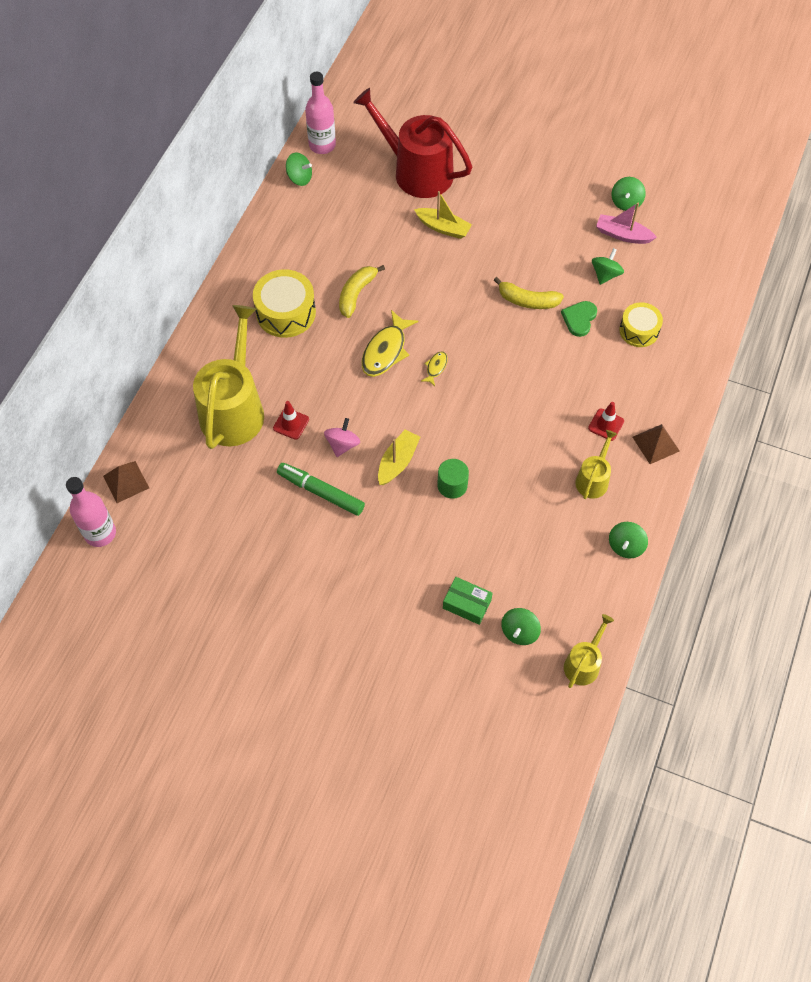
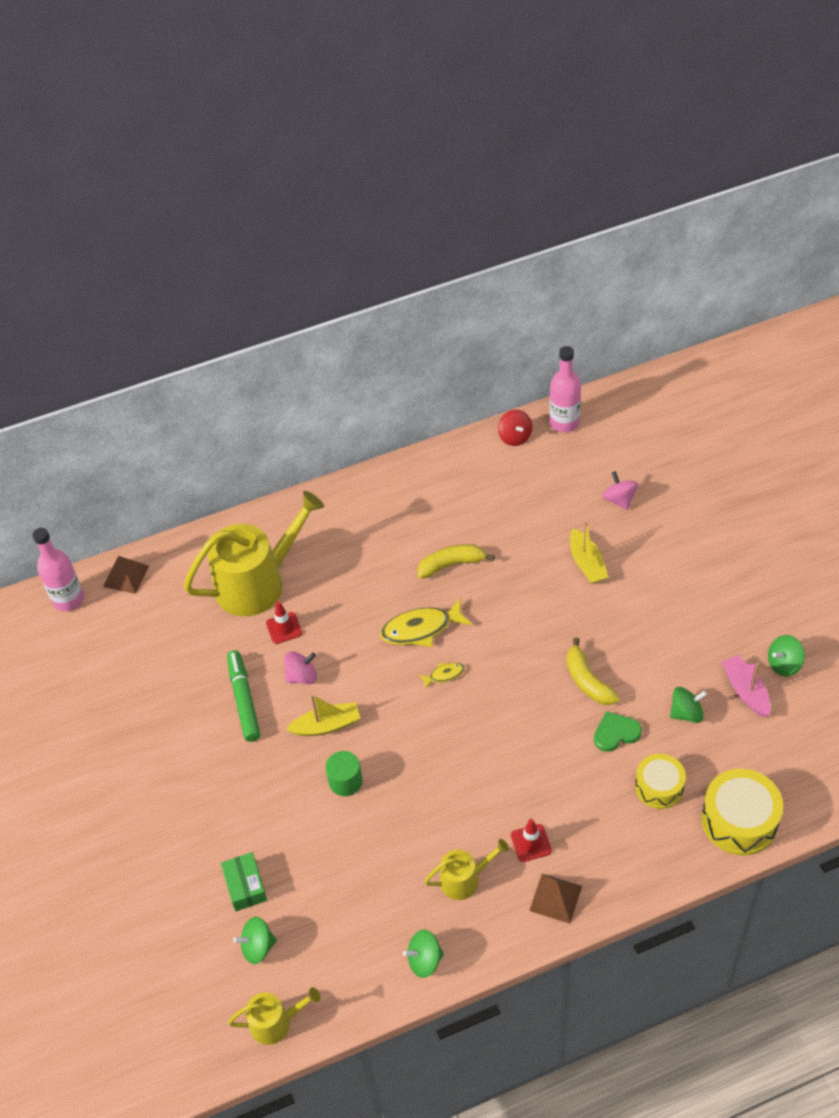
camera: 50 degrees right, 10 degrees down
yellow drum [253,269,316,338] -> yellow drum moved to [701,769,783,855]
green spinning top [286,153,312,186] -> red spinning top [498,410,532,446]
red watering can [353,88,472,198] -> pink spinning top [602,471,638,510]

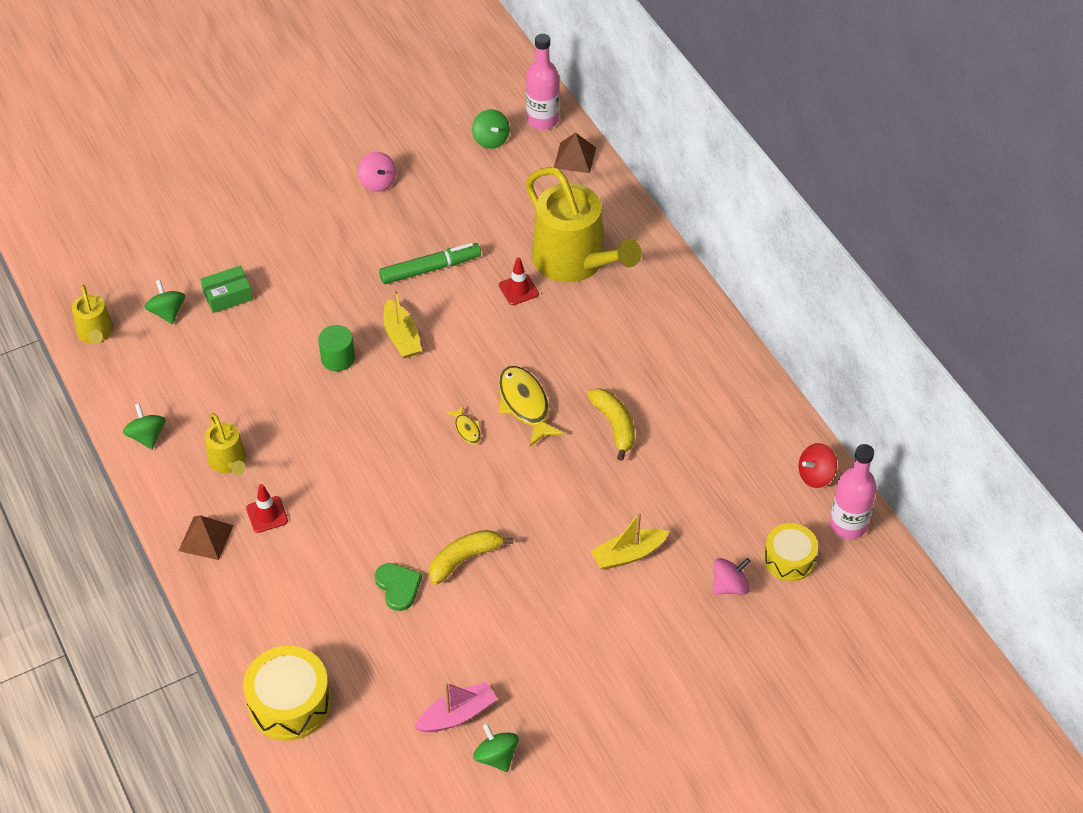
camera: 80 degrees right, 0 degrees up
pink spinning top [284,651,317,684] -> pink spinning top moved to [358,152,396,192]
yellow drum [635,754,686,809] -> yellow drum moved to [764,523,818,581]
green spinning top [670,687,707,723] -> green spinning top moved to [472,109,510,149]

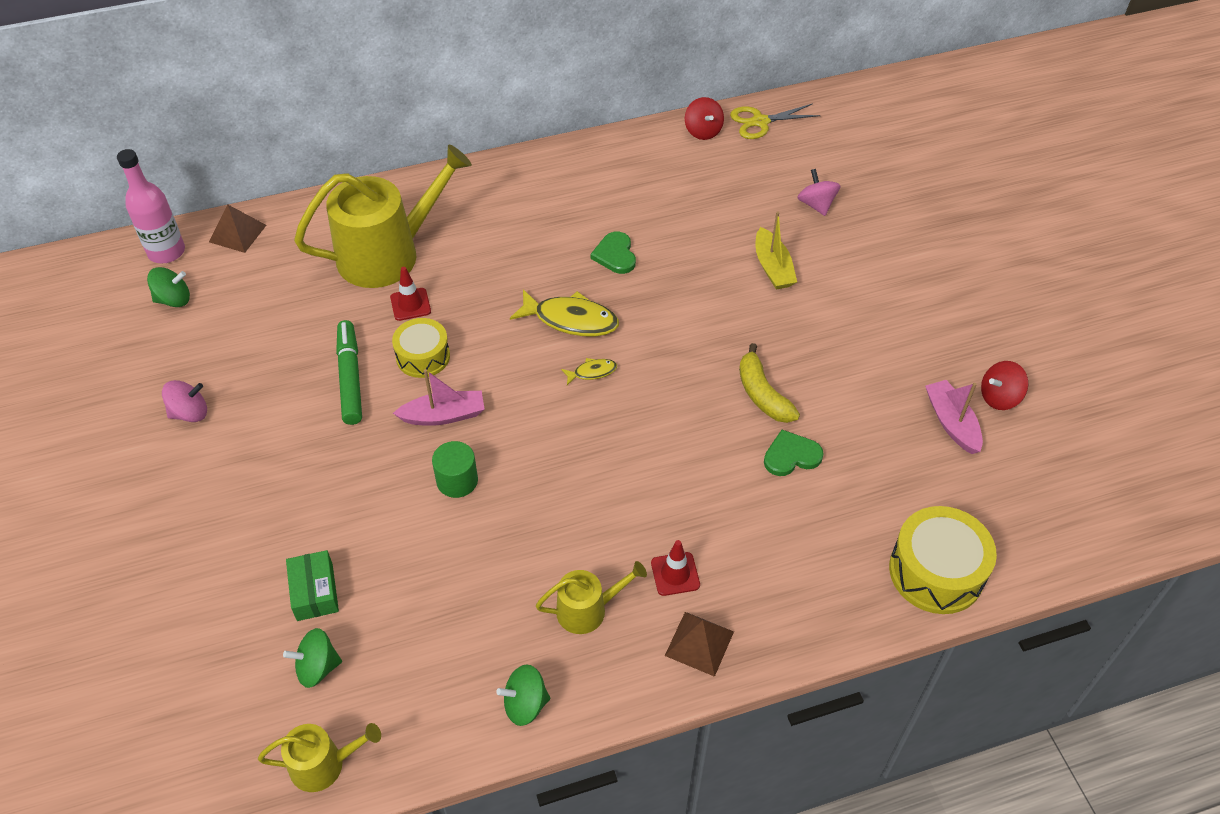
camera: 80 degrees left, 0 degrees up
yellow boat [383,289,422,358] -> pink boat [393,369,484,426]
green spinning top [473,723,519,772] -> red spinning top [981,361,1028,410]
yellow fish [499,366,565,446] -> yellow fish turned 150 degrees counterclockwise [510,289,619,337]
yellow banana [587,388,635,461] -> green heart [590,232,636,274]
yellow drum [764,523,818,581] -> yellow drum moved to [392,318,450,378]
pink bottle [829,444,877,540] -> yellow scissors [730,103,821,139]

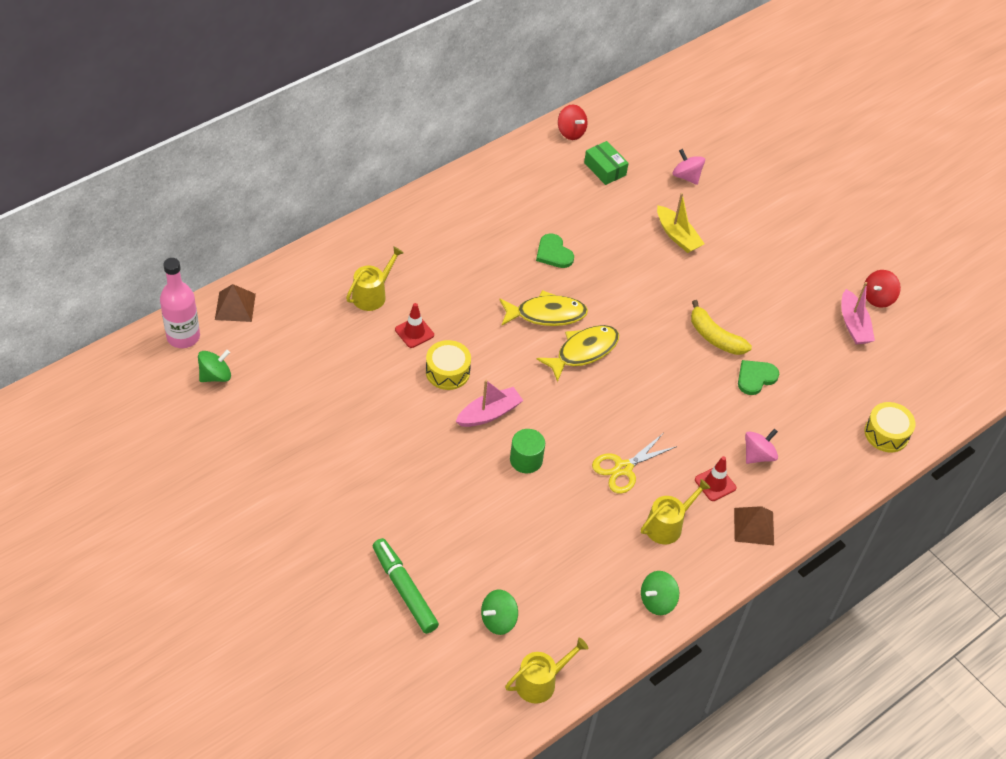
camera: 25 degrees left, 0 degrees up
pink spinning top [162,380,207,422] -> pink spinning top moved to [745,429,778,464]
green box [286,550,339,621] -> green box moved to [584,141,629,185]
yellow watering can [294,145,472,288] -> yellow watering can [346,247,404,311], size x0.49
green marker [336,320,362,425] -> green marker moved to [373,538,439,634]
yellow fish [561,358,617,385] -> yellow fish [536,325,619,382], size x2.01
yellow scissors [730,103,821,139] -> yellow scissors moved to [592,434,677,494]
yellow drum [889,506,997,614] -> yellow drum [864,402,916,452], size x0.66
pink boat [925,380,983,454] -> pink boat turned 150 degrees counterclockwise [841,282,875,344]

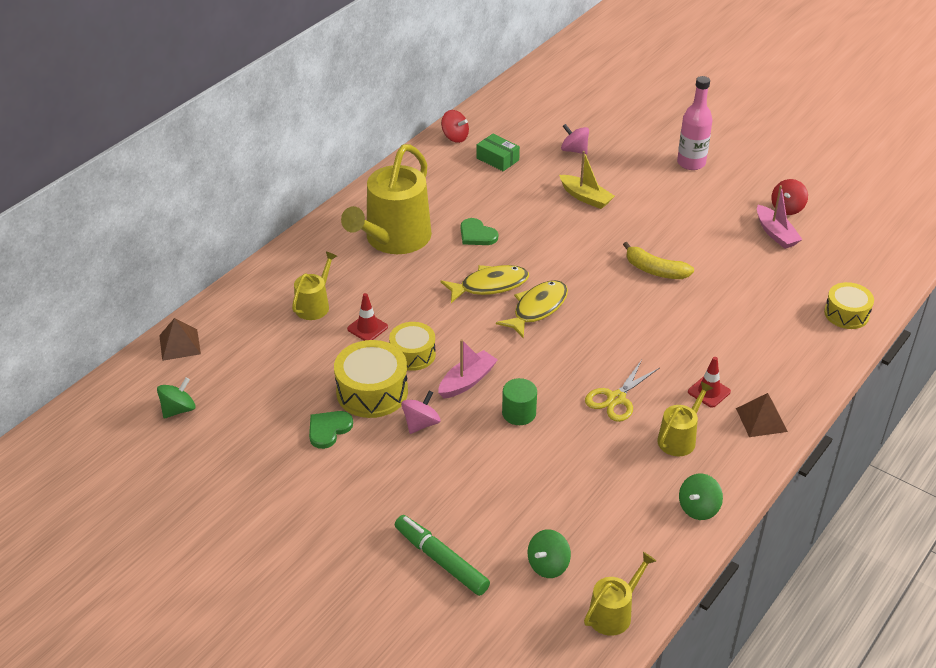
camera: 10 degrees left, 10 degrees down
pink bottle [160,258,200,348] -> pink bottle moved to [677,76,713,170]
green heart [738,360,779,395] -> green heart moved to [309,411,353,449]
pink spinning top [745,429,778,464] -> pink spinning top moved to [401,391,441,434]
none -> yellow drum [334,340,408,418]
none -> yellow watering can [341,144,432,254]

